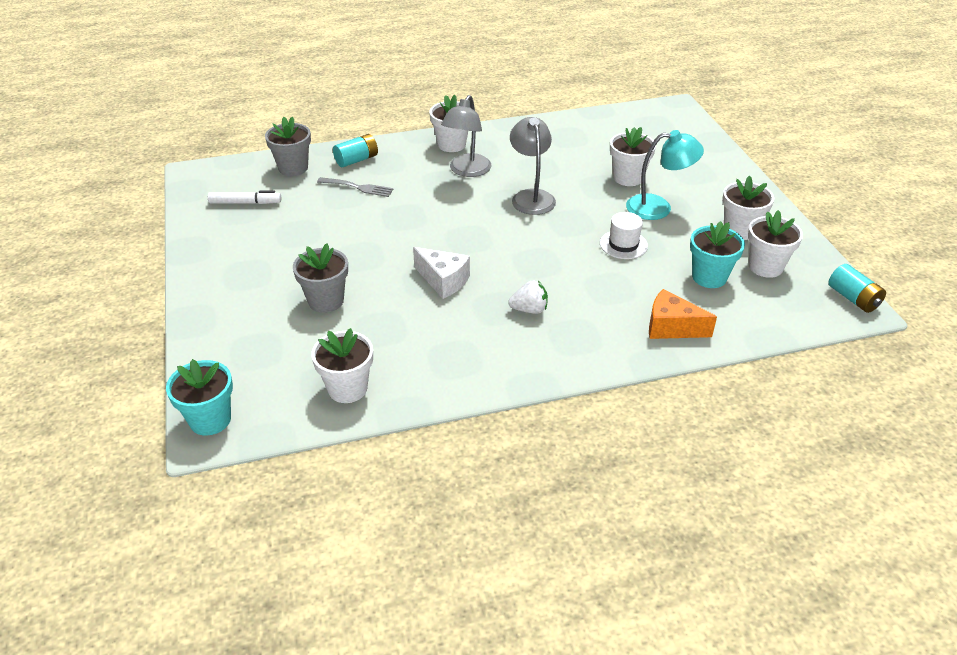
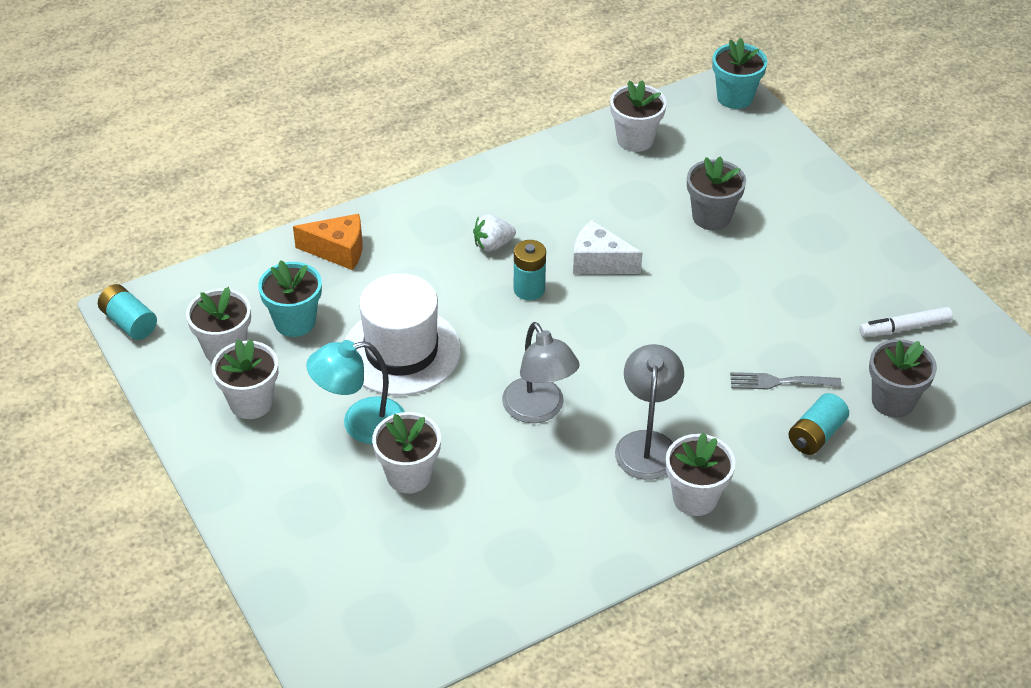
camera: 165 degrees right, 5 degrees up
white hat [600,212,648,259] -> white hat [345,273,461,396], size x1.94
none -> turquoise battery [514,240,546,300]

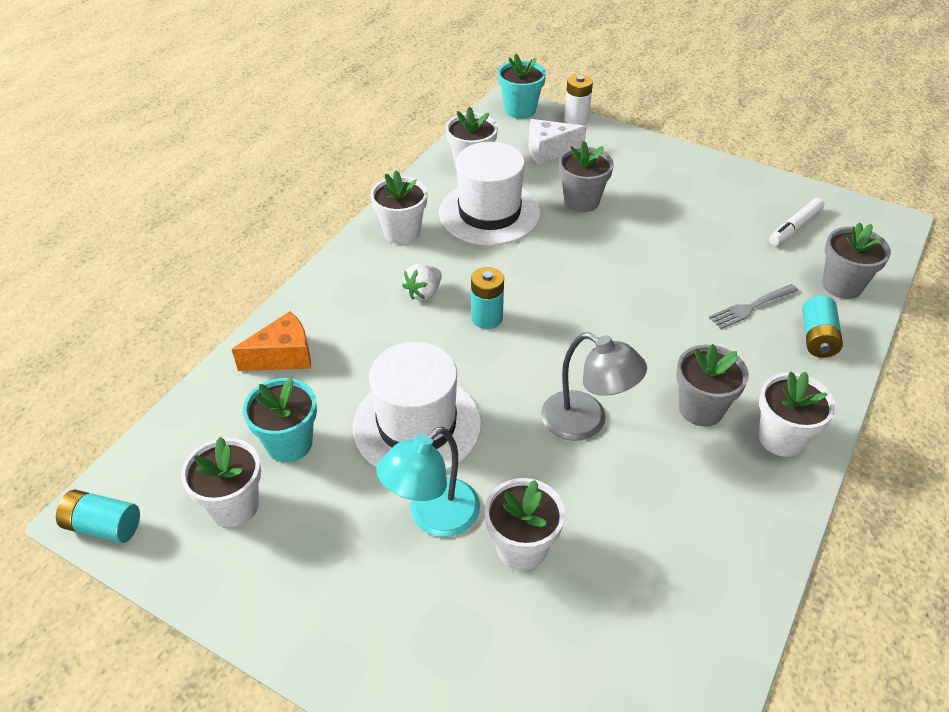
camera: 30 degrees left, 0 degrees up
white flower pot [212,339,278,419] -> white flower pot moved to [370,170,428,244]
white cheese [573,220,643,274] -> white cheese moved to [529,119,587,164]
grey lamp [615,344,684,480] -> grey flower pot [676,344,749,426]
none -> white hat [439,142,541,246]
none -> white battery [564,74,593,125]

